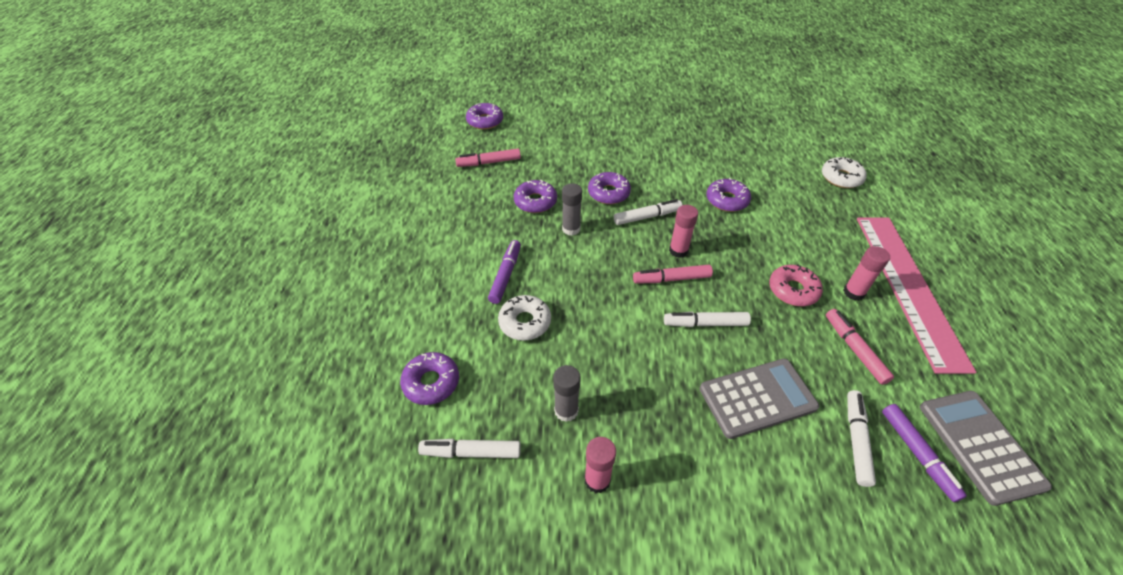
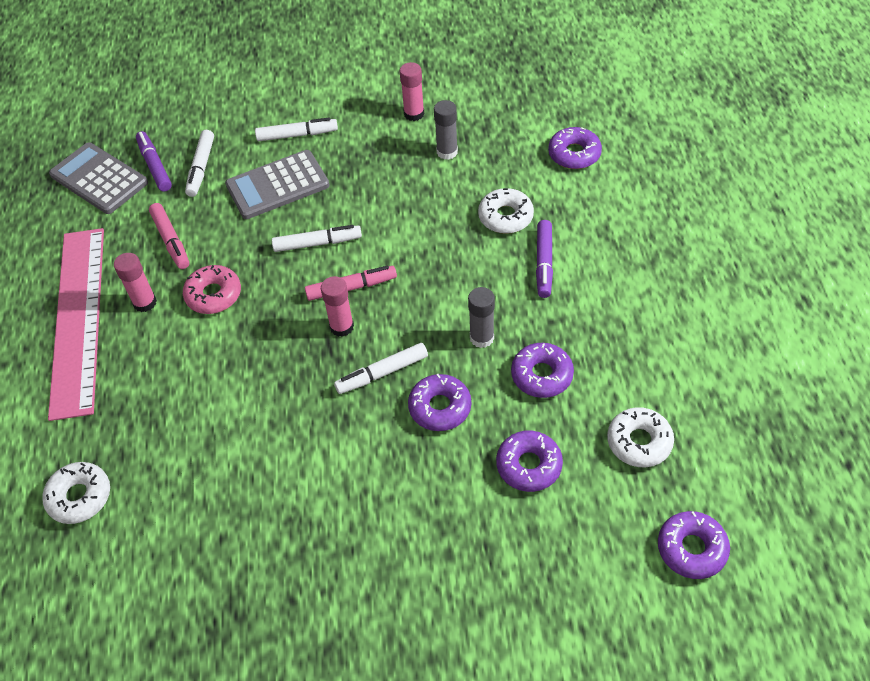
camera: 175 degrees right, 5 degrees up
white marker [418,439,521,458] -> white marker moved to [255,117,338,141]
pink marker [455,149,521,167] -> white donut [607,407,674,467]
purple donut [706,178,751,212] -> purple donut moved to [496,430,563,492]
grey calculator [920,391,1052,506] -> grey calculator turned 150 degrees clockwise [49,142,148,214]

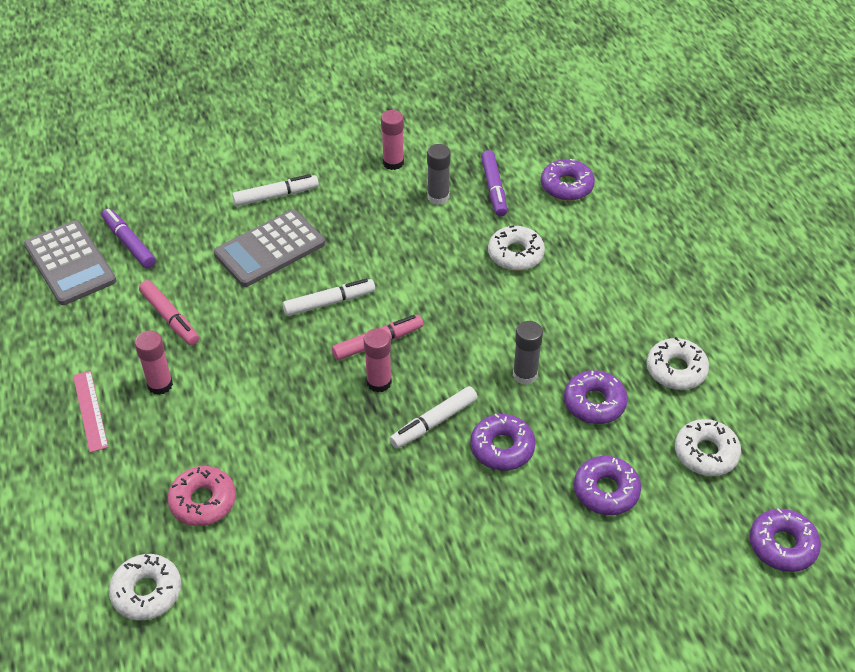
camera: 15 degrees left, 5 degrees down
pink ruler [48,228,104,421] -> pink ruler [73,371,108,453], size x0.40
grey calculator [49,142,148,214] -> grey calculator turned 150 degrees counterclockwise [24,220,117,305]
pink donut [183,265,241,314] -> pink donut moved to [168,466,236,526]
white marker [185,130,214,197] -> none
purple marker [536,220,553,298] -> purple marker moved to [481,150,507,217]
none -> white donut [646,337,709,390]

